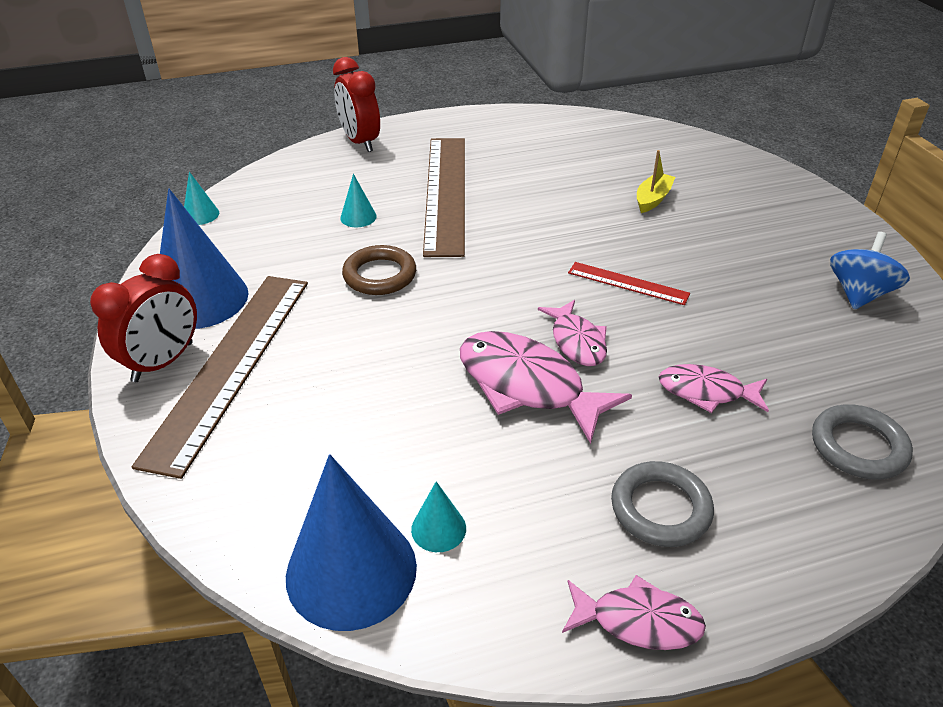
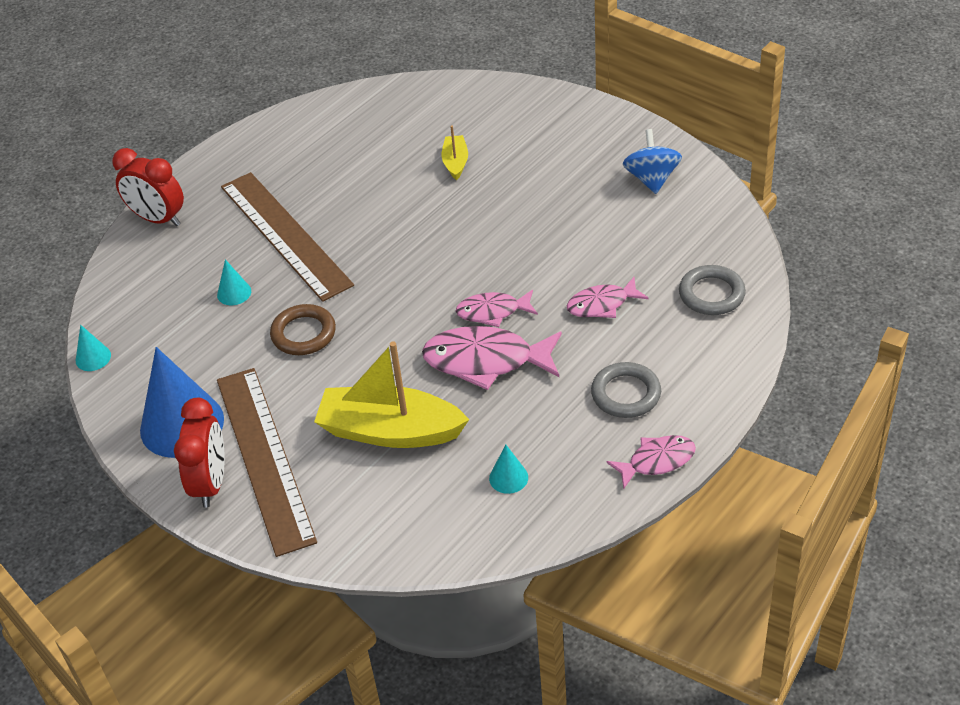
camera: 30 degrees left, 5 degrees up
blue cone [286,454,417,631] -> none
pink fish [538,300,607,366] -> pink fish turned 135 degrees clockwise [456,290,538,327]
red ruler [568,262,690,305] -> none
none -> yellow boat [314,341,469,448]

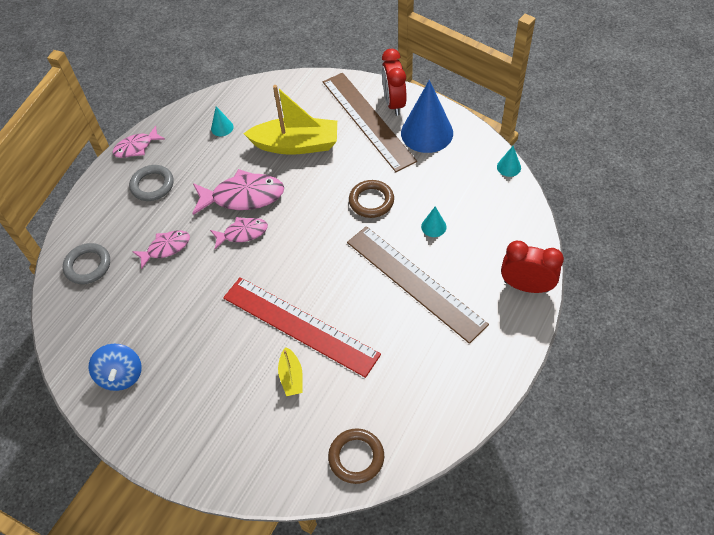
camera: 170 degrees right, 10 degrees up
none -> red ruler [223,277,381,378]
none -> brown ring [328,428,384,484]

